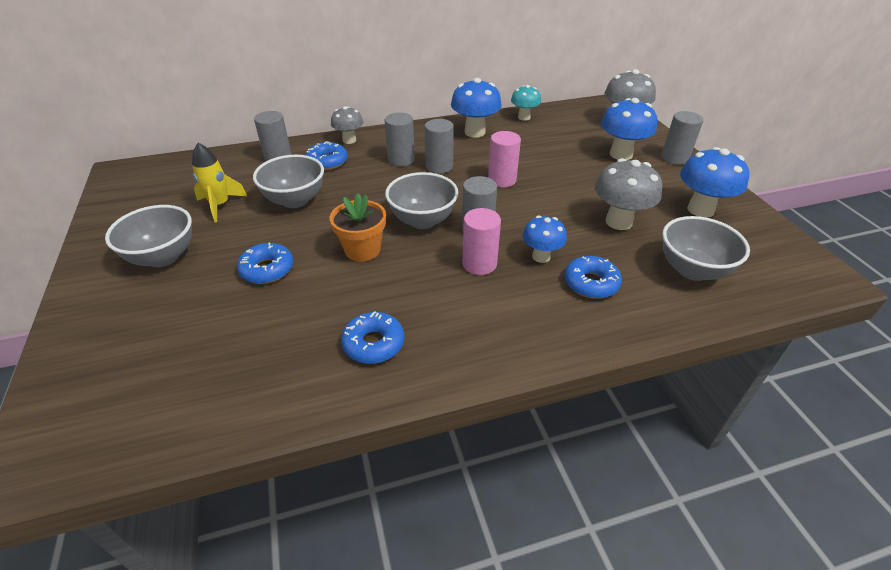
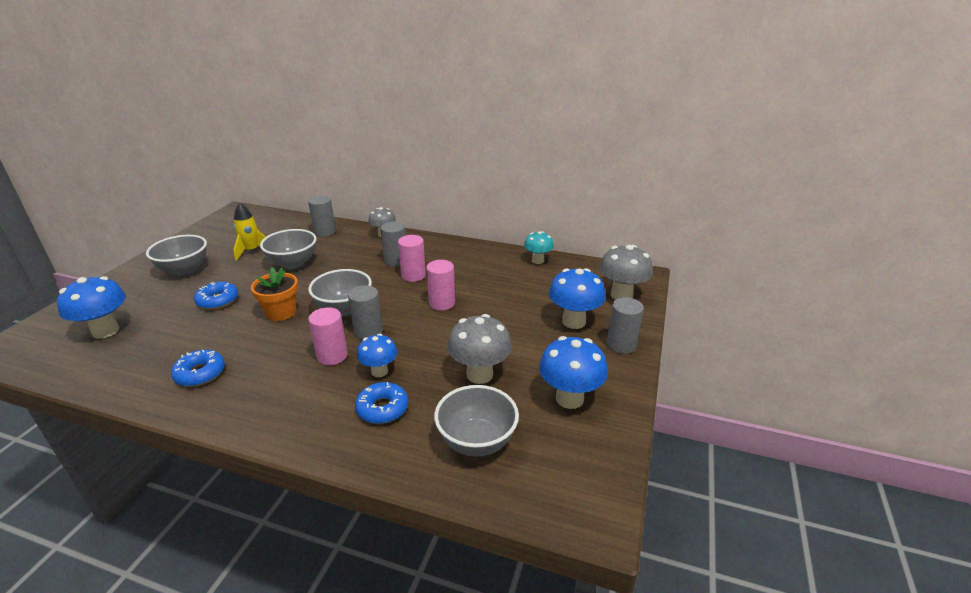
camera: 35 degrees right, 10 degrees down
blue donut [305,141,348,170] -> none
grey cylinder [425,119,454,174] -> pink cylinder [398,235,426,282]
blue mushroom [451,78,502,138] -> blue mushroom moved to [57,276,126,339]

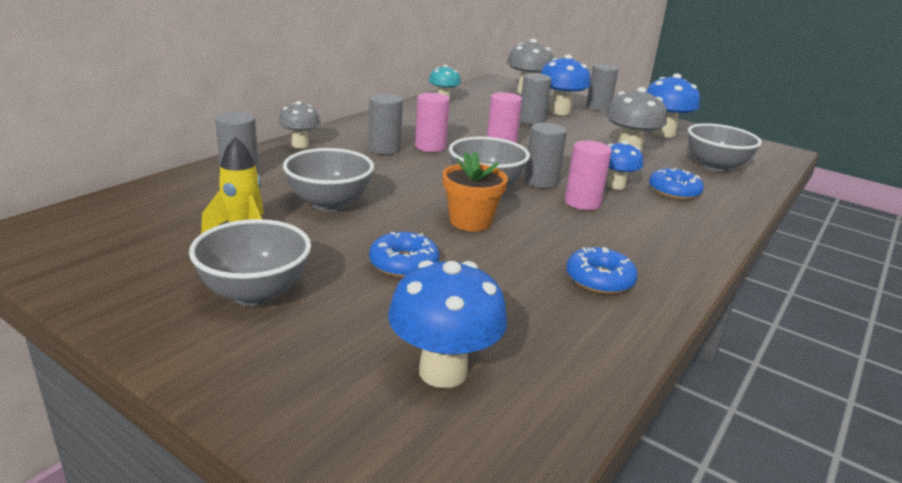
camera: 75 degrees left, 5 degrees down
none -> grey cylinder [520,73,552,125]

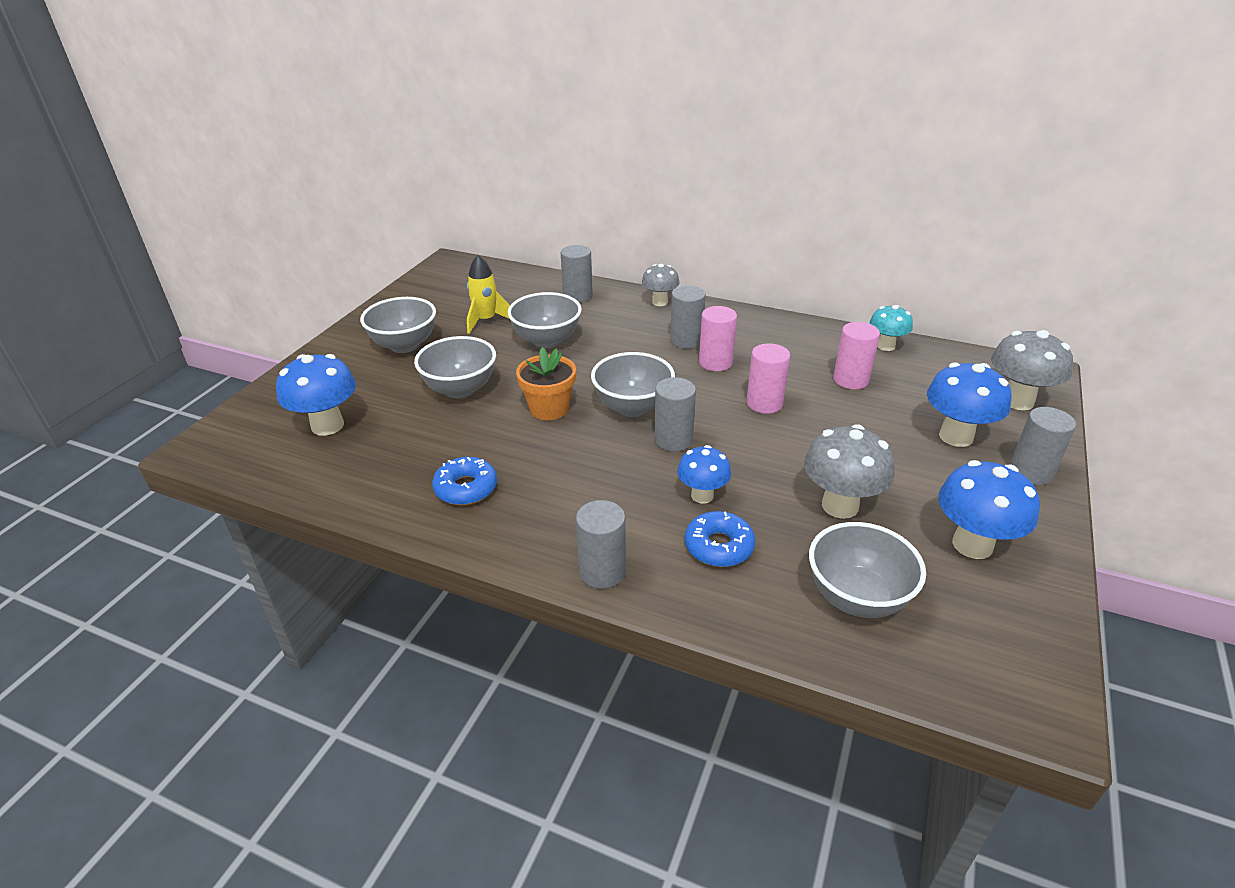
camera: 80 degrees right, 10 degrees up
blue donut [369,232,439,278] -> grey bowl [414,336,496,399]
grey cylinder [520,73,552,125] -> grey cylinder moved to [576,500,626,589]
pink cylinder [565,141,612,210] -> pink cylinder moved to [833,322,880,389]

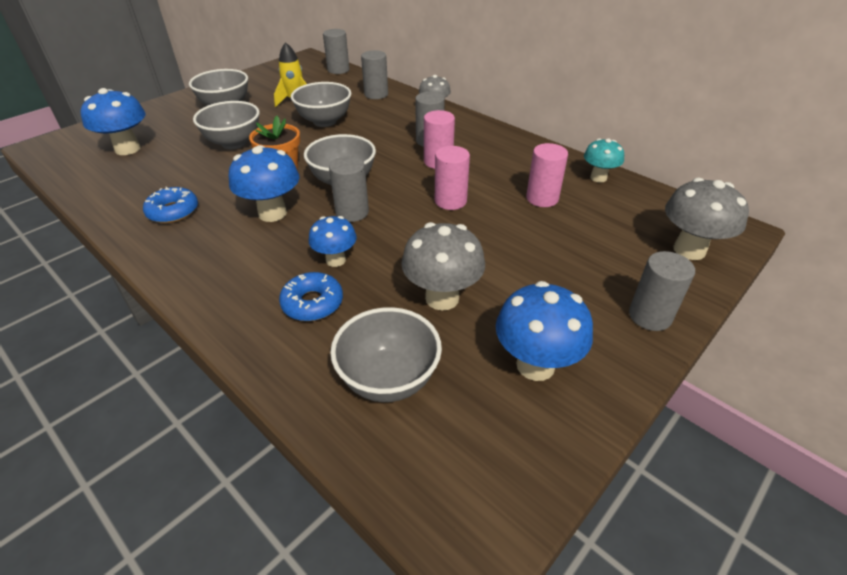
camera: 20 degrees right, 5 degrees up
grey cylinder [576,500,626,589] -> grey cylinder moved to [323,29,349,74]
blue mushroom [927,362,1012,447] -> blue mushroom moved to [229,145,299,222]

